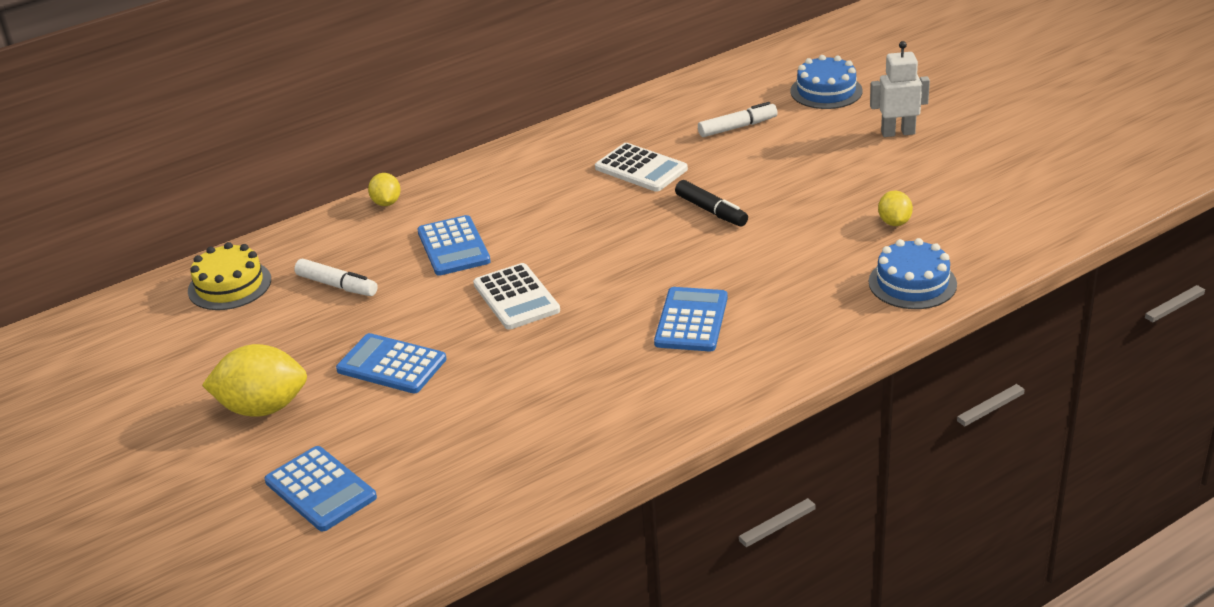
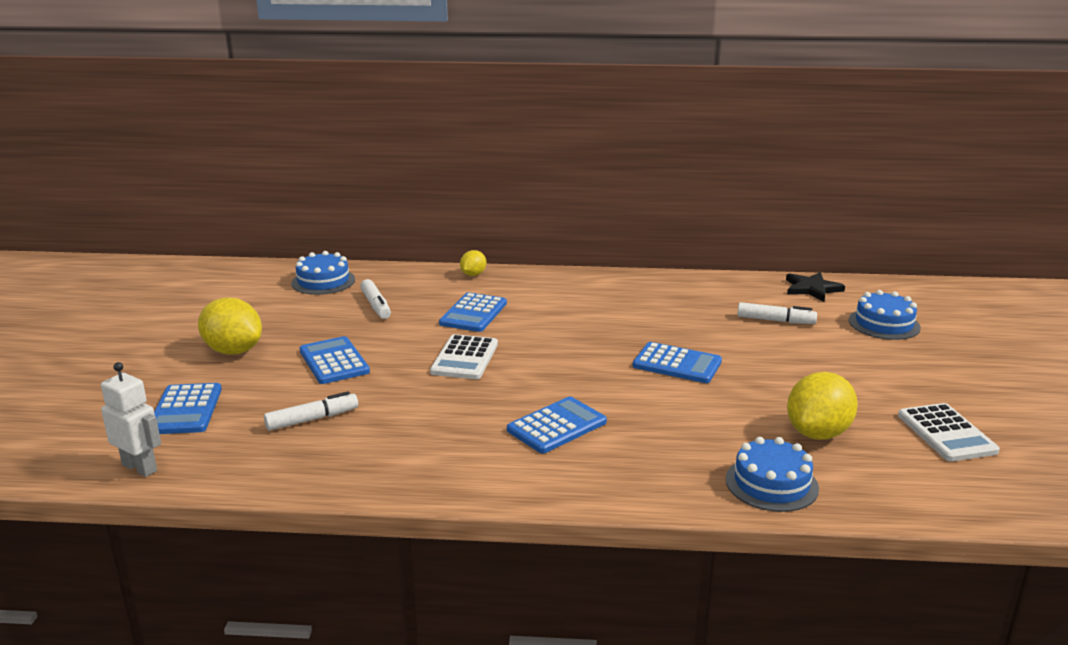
camera: 35 degrees right, 10 degrees down
yellow cake [188,242,271,310] -> blue cake [291,251,355,295]
white calculator [595,143,688,192] -> white calculator moved to [898,403,1000,462]
black marker [675,180,748,226] -> blue calculator [633,342,722,383]
white robot [870,41,930,137] -> white robot moved to [101,362,161,477]
yellow lemon [878,190,913,226] -> yellow lemon [787,372,858,440], size x1.88
none -> white marker [264,391,358,431]
none -> black star [786,272,845,302]

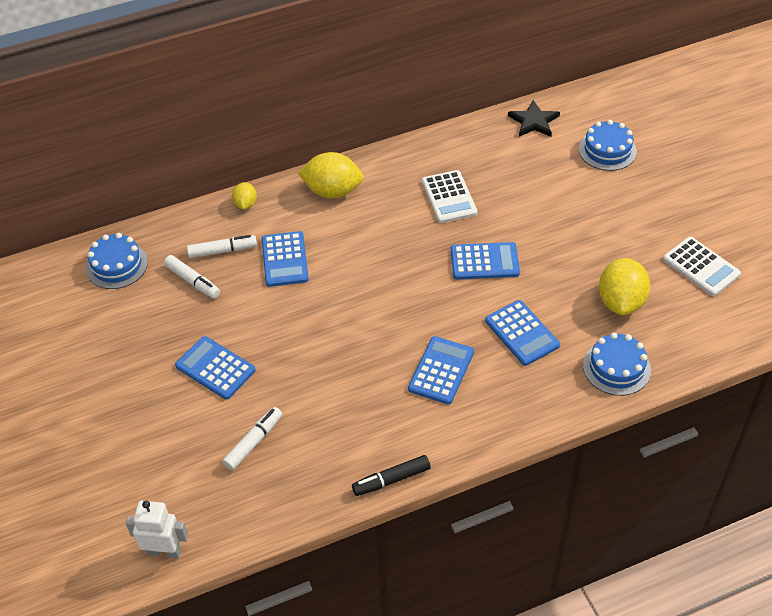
camera: 25 degrees left, 25 degrees up
blue calculator [154,383,222,434] -> blue calculator moved to [485,300,560,366]
yellow lemon [198,297,262,355] -> yellow lemon moved to [298,152,364,198]
white calculator [430,334,498,379] -> white calculator moved to [422,170,477,223]
white marker [738,302,817,324] -> white marker moved to [187,235,257,258]
none -> black marker [352,455,431,496]

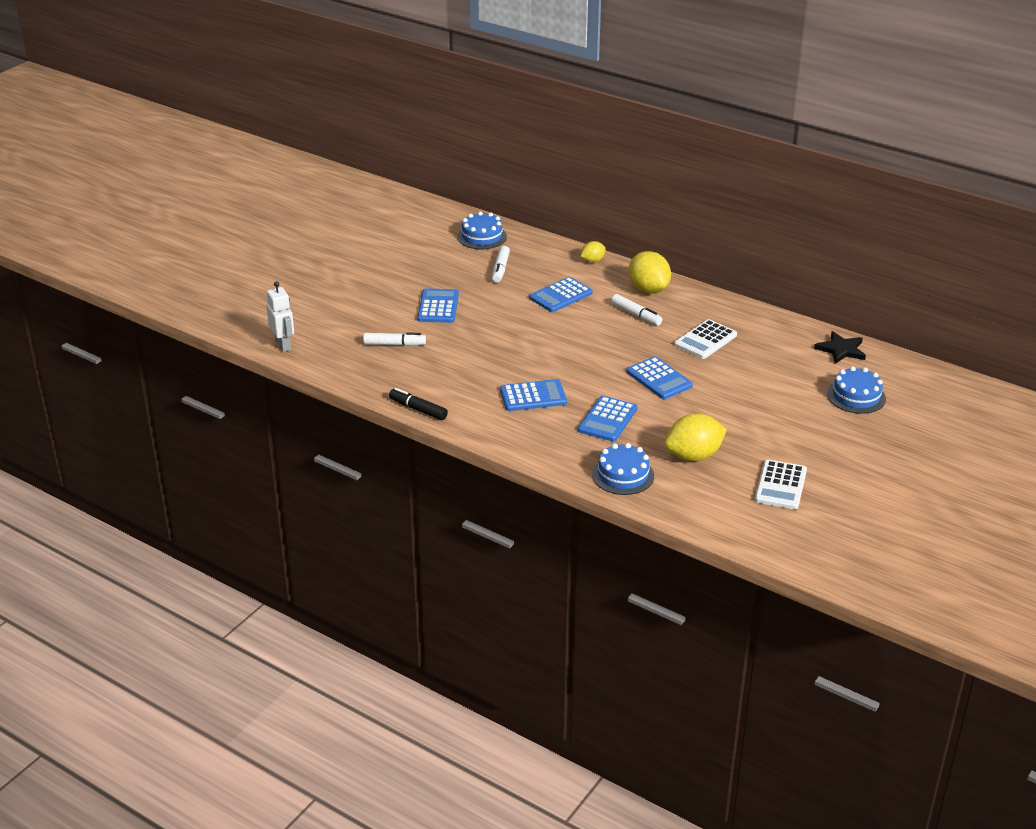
camera: 55 degrees right, 15 degrees down
white marker [187,235,257,258] -> white marker moved to [611,294,663,326]

